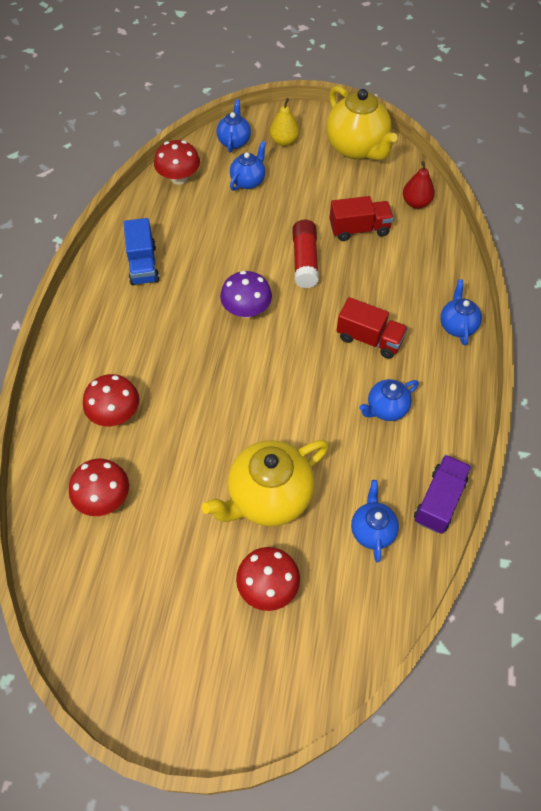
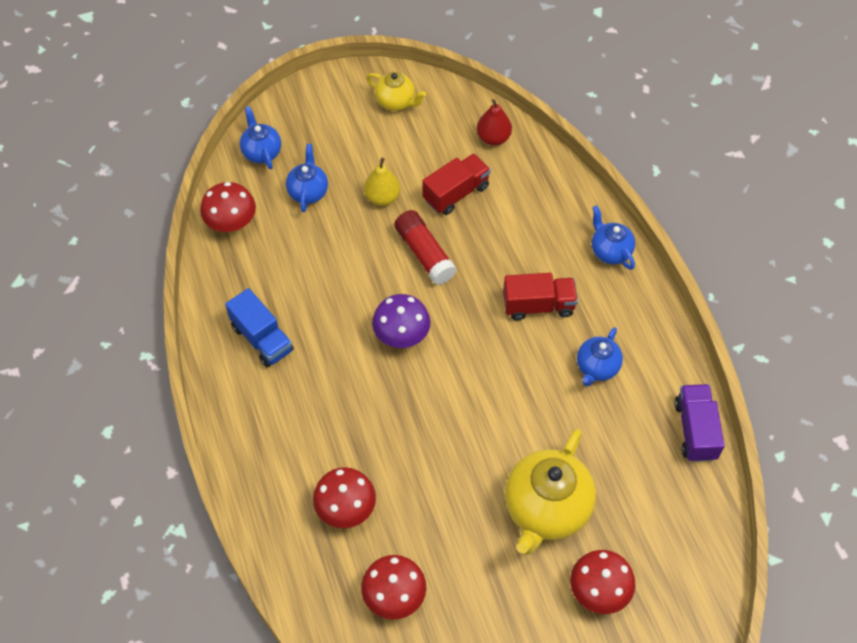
camera: 30 degrees left, 0 degrees up
yellow pear [270,98,299,146] -> yellow pear moved to [364,158,400,206]
yellow teapot [326,86,398,160] -> yellow teapot [367,72,426,111], size x0.54
blue teapot [351,480,399,563] -> none

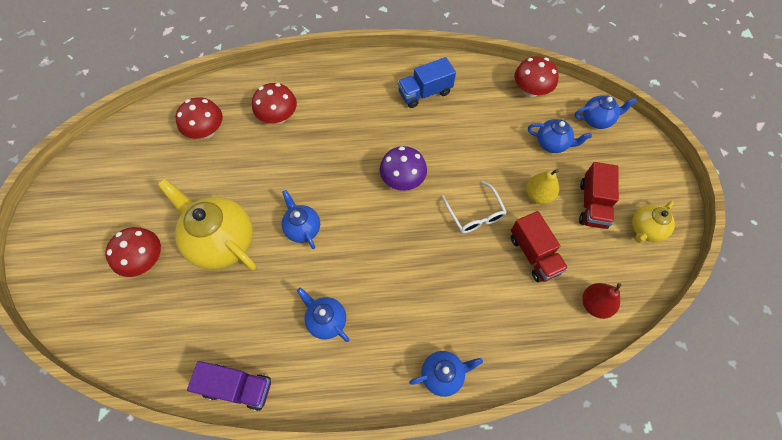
camera: 105 degrees right, 5 degrees up
red glue stick [394,210,457,285] -> white glasses [442,181,507,233]
red truck [503,273,578,320] -> red truck moved to [579,162,619,229]
none -> blue teapot [282,190,320,249]

